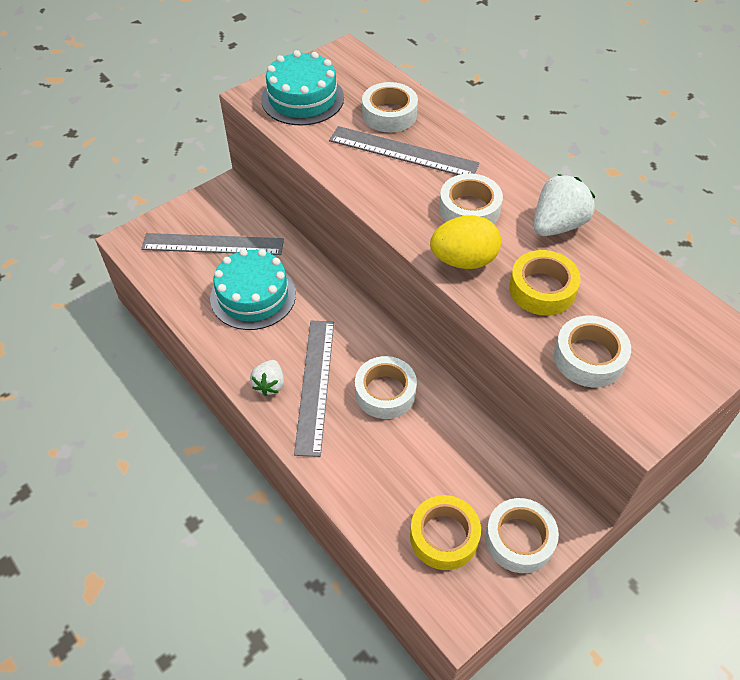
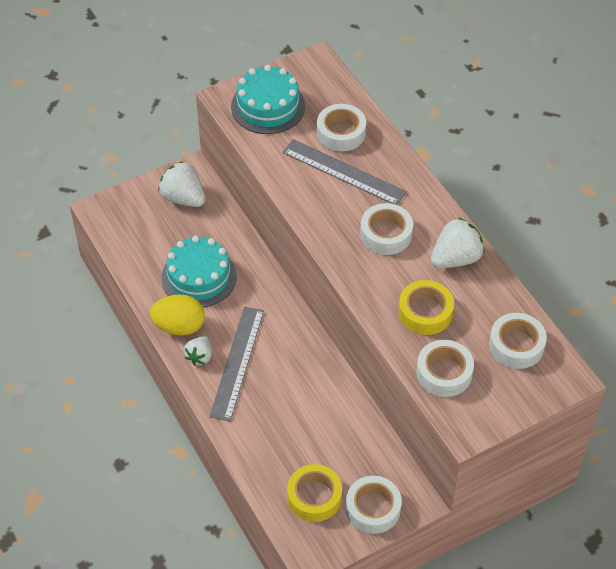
camera: 10 degrees right, 0 degrees up
grey ruler [141,233,284,255] -> none
white tape [355,356,417,419] -> white tape moved to [489,313,547,369]
yellow egg [430,215,501,269] -> yellow egg moved to [150,295,205,336]
none -> white strawberry [158,161,205,207]

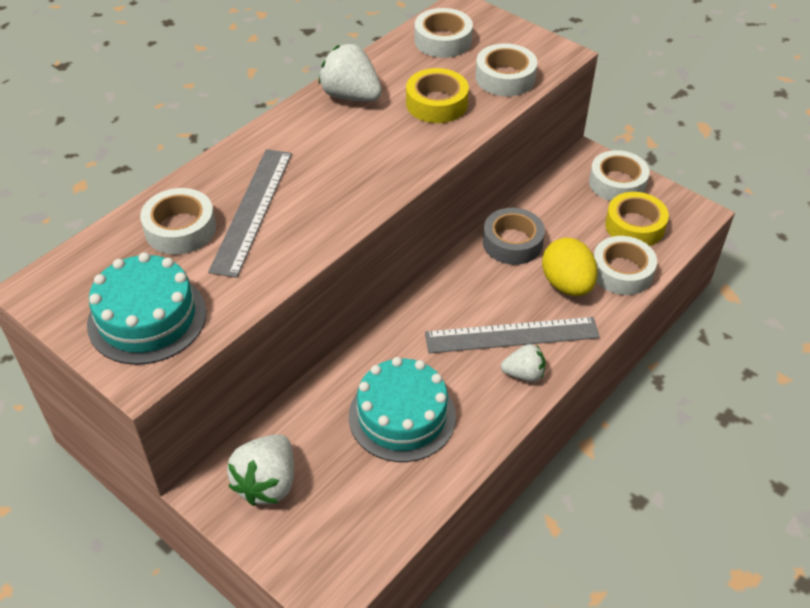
camera: 110 degrees left, 5 degrees down
yellow egg [150,295,205,336] -> yellow egg moved to [542,237,598,296]
white tape [360,203,413,255] -> white tape moved to [594,236,657,295]
none -> grey tape [483,208,545,265]

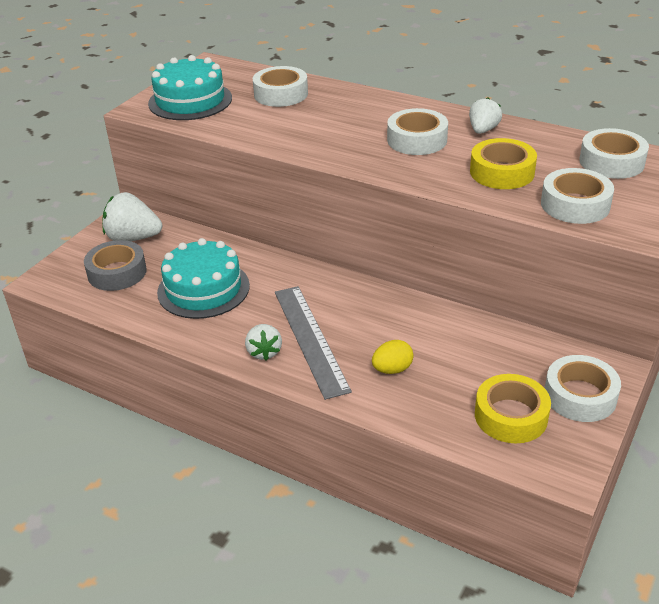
camera: 80 degrees right, 10 degrees down
grey ruler [208,149,292,278] -> none
white strawberry [319,44,382,102] -> white strawberry [469,97,502,134], size x0.61
grey tape [483,208,545,265] -> grey tape moved to [84,240,147,291]
yellow egg [542,237,598,296] -> yellow egg [372,340,413,374], size x0.60
white tape [594,236,657,295] -> white tape moved to [387,108,448,155]

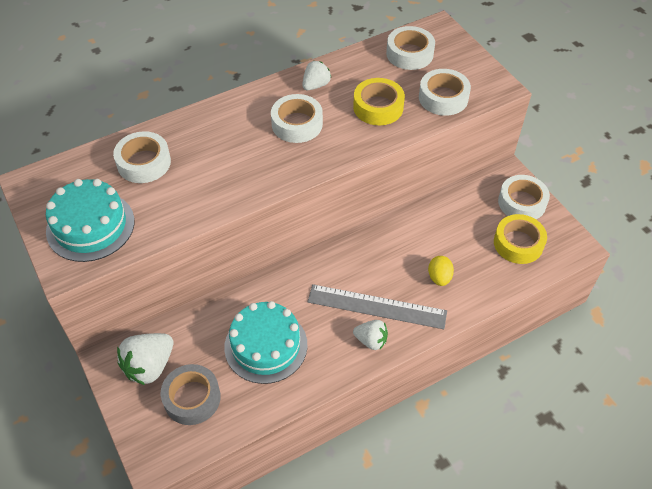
camera: 60 degrees left, 15 degrees up
white strawberry [469,97,502,134] -> white strawberry turned 75 degrees clockwise [302,61,331,90]

